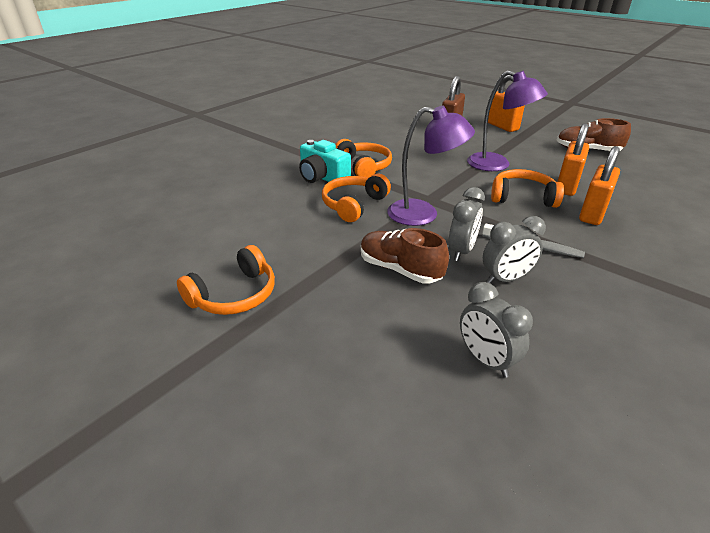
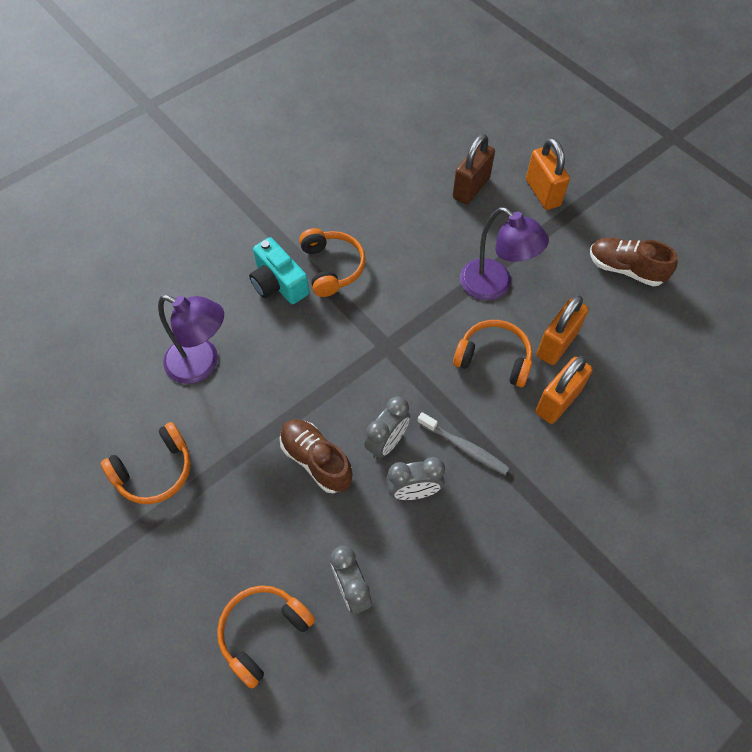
camera: 10 degrees right, 25 degrees up
orange headphones [322,174,391,222] -> orange headphones moved to [217,585,315,689]
purple lamp [387,106,475,226] -> purple lamp moved to [158,295,224,384]

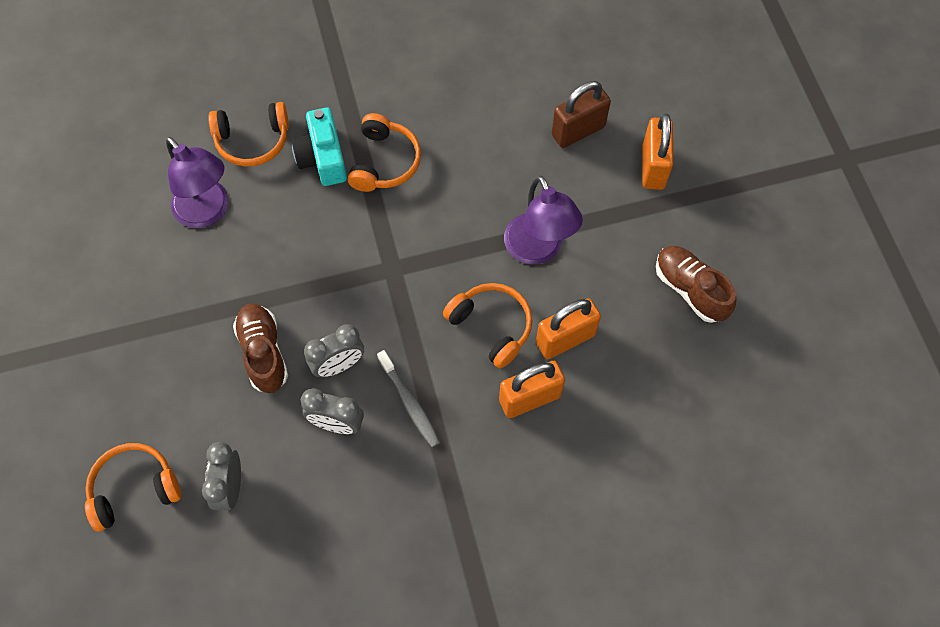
camera: 25 degrees right, 5 degrees up
orange headphones [101,422,191,504] -> orange headphones moved to [208,102,289,166]

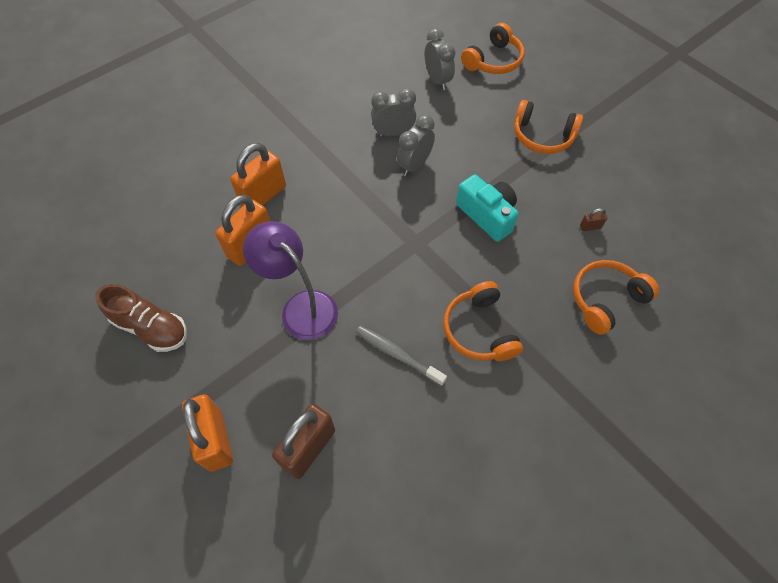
camera: 155 degrees right, 5 degrees down
purple lamp [166,137,228,228] -> brown padlock [580,208,607,231]
brown shoe [233,304,288,393] -> none
turquoise camera [292,108,347,186] -> turquoise camera moved to [456,174,519,242]
grey toothbrush [377,350,440,447] -> grey toothbrush moved to [356,326,447,386]
orange headphones [443,283,532,369] -> orange headphones moved to [514,100,583,154]

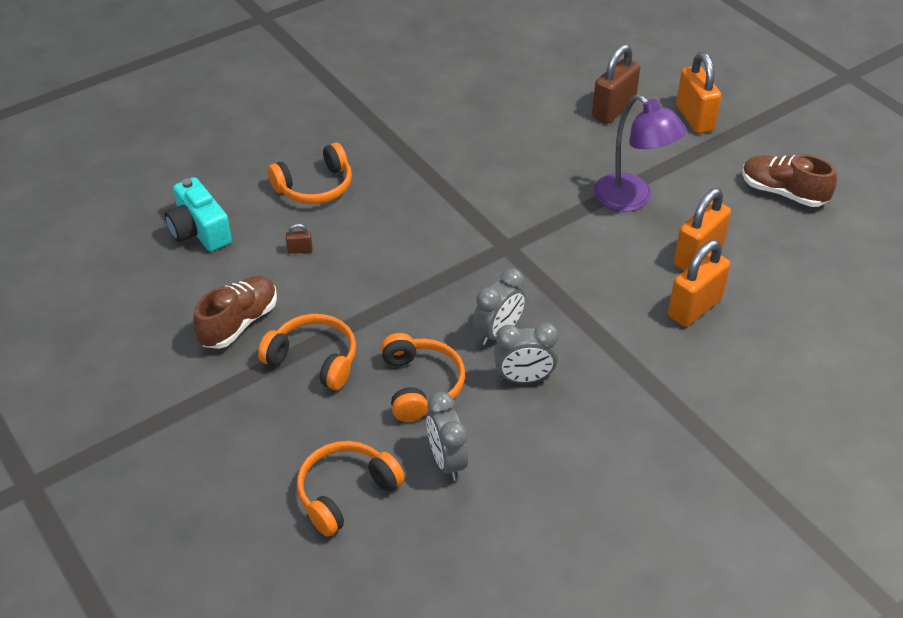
camera: 175 degrees left, 15 degrees down
grey toothbrush [356,326,447,386] -> none
orange headphones [443,281,523,361] -> orange headphones moved to [381,333,465,422]
turquoise camera [456,174,519,242] -> turquoise camera moved to [165,177,232,251]
none -> brown shoe [193,276,277,349]

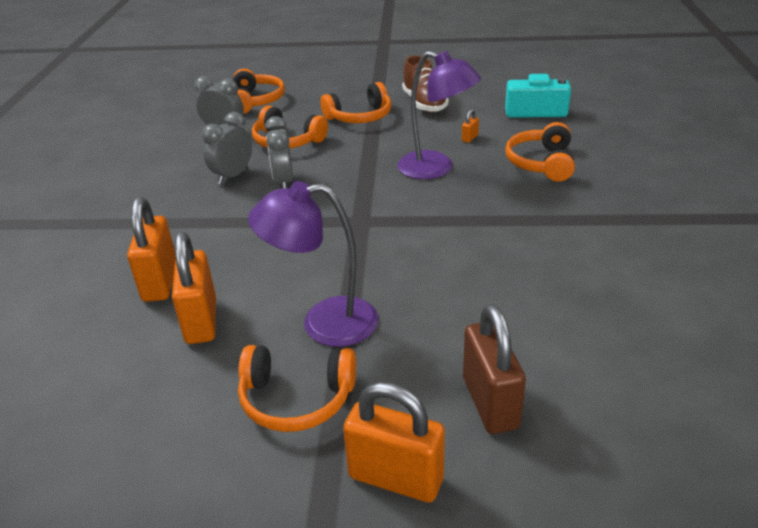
camera: 130 degrees right, 10 degrees down
brown padlock [286,224,313,254] -> orange padlock [462,109,479,143]
brown shoe [742,155,837,207] -> none
none -> orange headphones [238,345,356,432]
none -> purple lamp [397,51,481,179]

